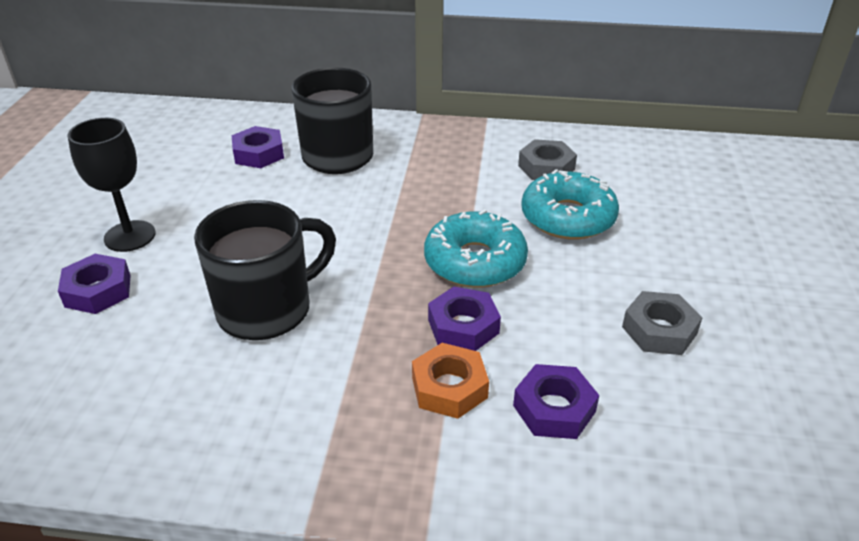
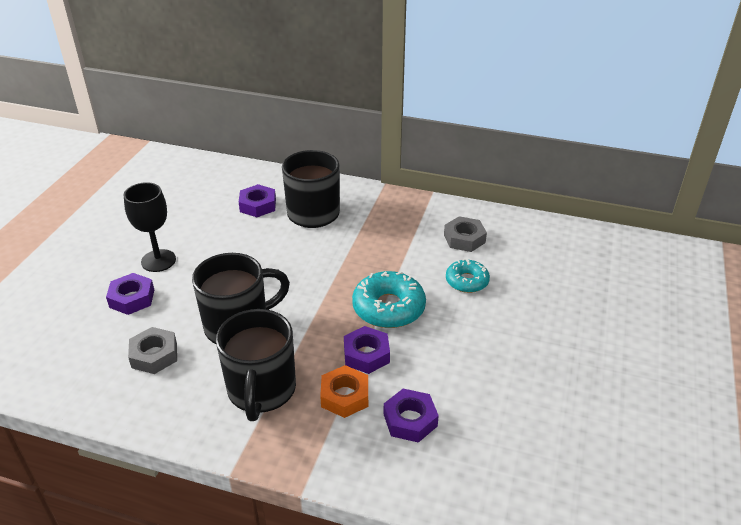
camera: 10 degrees right, 0 degrees up
turquoise donut [521,169,619,239] -> turquoise donut [446,259,490,293], size x0.62
grey nut [622,291,703,355] -> grey nut moved to [128,327,177,374]
none -> black mug [216,309,296,421]

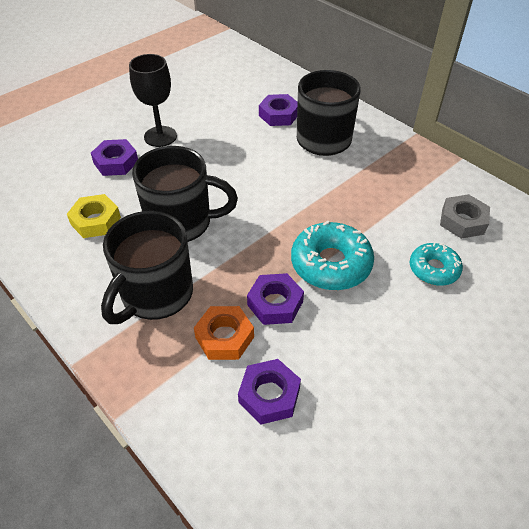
camera: 30 degrees right, 10 degrees up
grey nut [128,327,177,374] -> yellow nut [67,194,121,238]

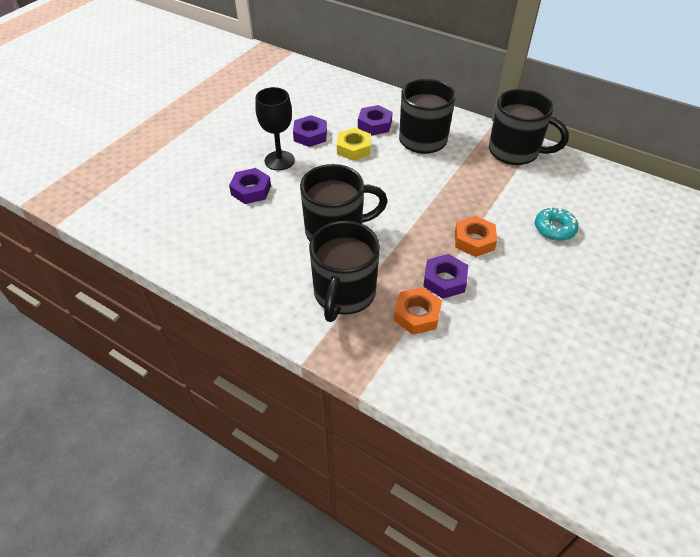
camera: 15 degrees left, 0 degrees up
yellow nut [67,194,121,238] -> yellow nut moved to [337,128,371,161]
purple nut [238,359,301,424] -> purple nut moved to [293,115,327,147]
turquoise donut [291,221,374,290] -> orange nut [455,216,497,257]
grey nut [440,194,490,239] -> none
none -> black mug [489,89,569,165]

